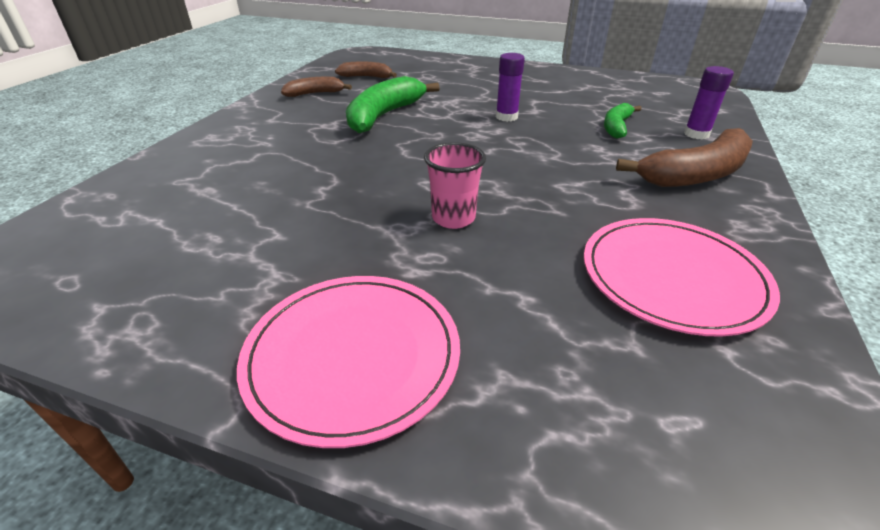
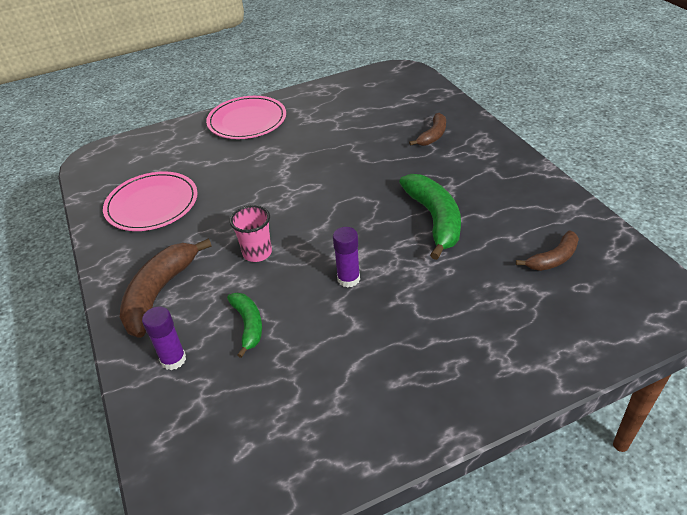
camera: 140 degrees right, 5 degrees up
brown banana [281,77,352,97] -> brown banana moved to [409,113,446,146]
pink cup [424,142,486,229] -> pink cup moved to [230,205,272,262]

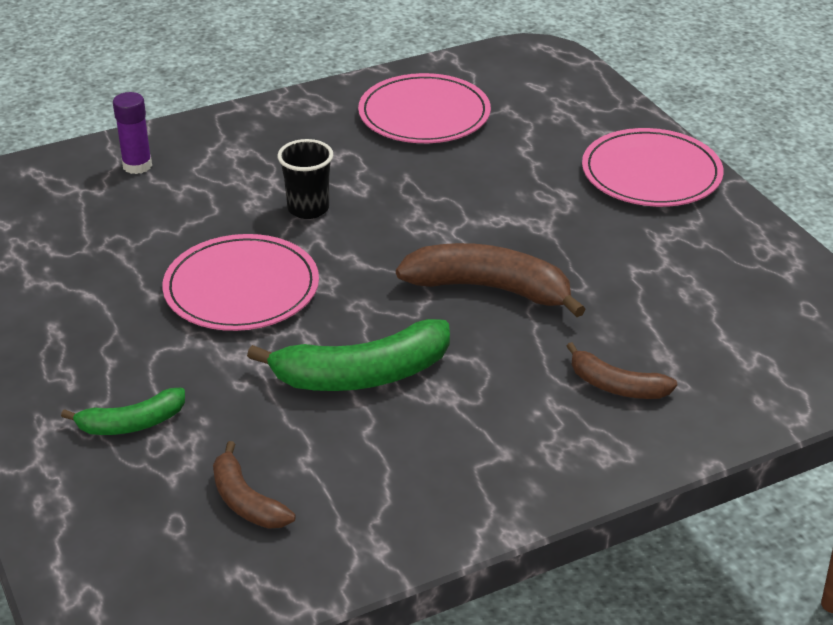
camera: 85 degrees right, 5 degrees down
brown banana [120,239,212,338] -> brown banana moved to [396,243,586,317]
green banana [227,293,262,358] -> green banana moved to [61,388,185,435]
pink cup [230,205,272,262] -> black cup [277,139,333,219]
purple glue stick [333,227,360,288] -> pink plate [162,234,319,331]

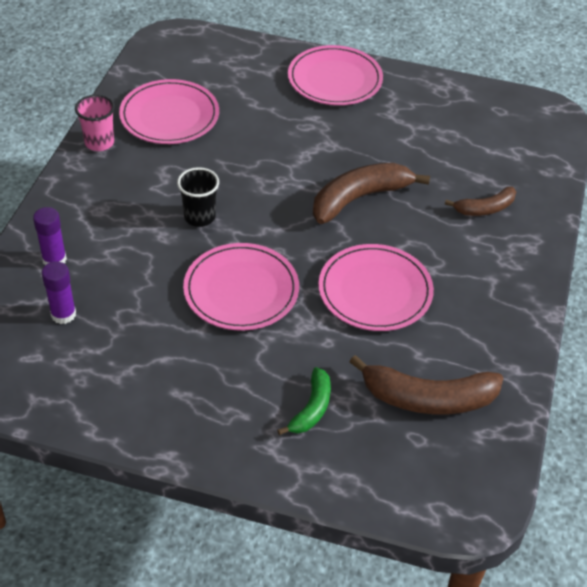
camera: 50 degrees left, 10 degrees up
brown banana [213,441,296,529] -> brown banana [350,355,503,414], size x1.73
green banana [247,319,450,391] -> pink plate [318,244,434,331]
none -> purple glue stick [42,261,76,324]
none -> pink cup [75,95,115,151]

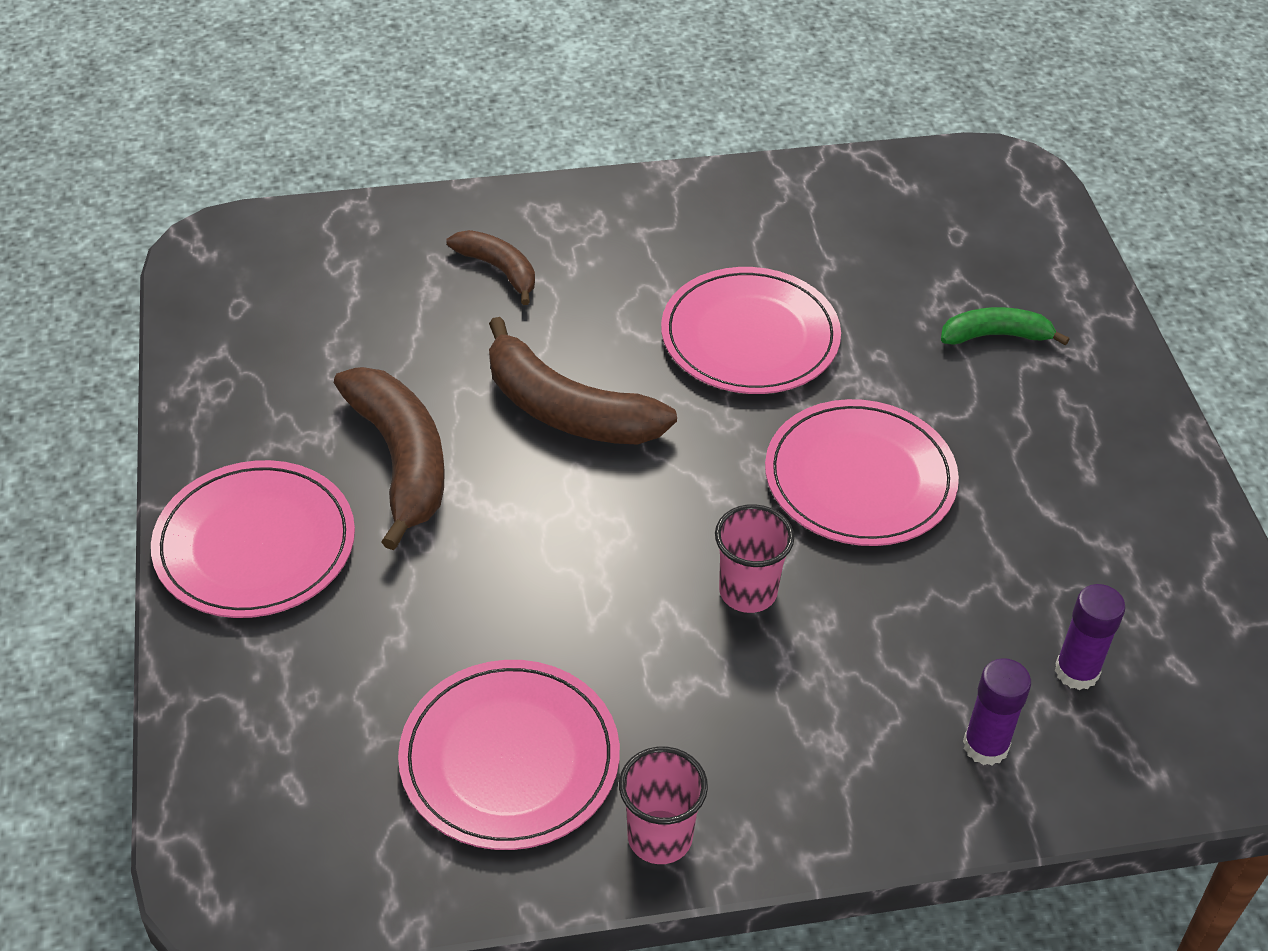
camera: 115 degrees left, 0 degrees up
black cup [177,167,219,227] -> pink cup [715,504,794,613]
brown banana [350,355,503,414] -> brown banana moved to [334,367,445,550]

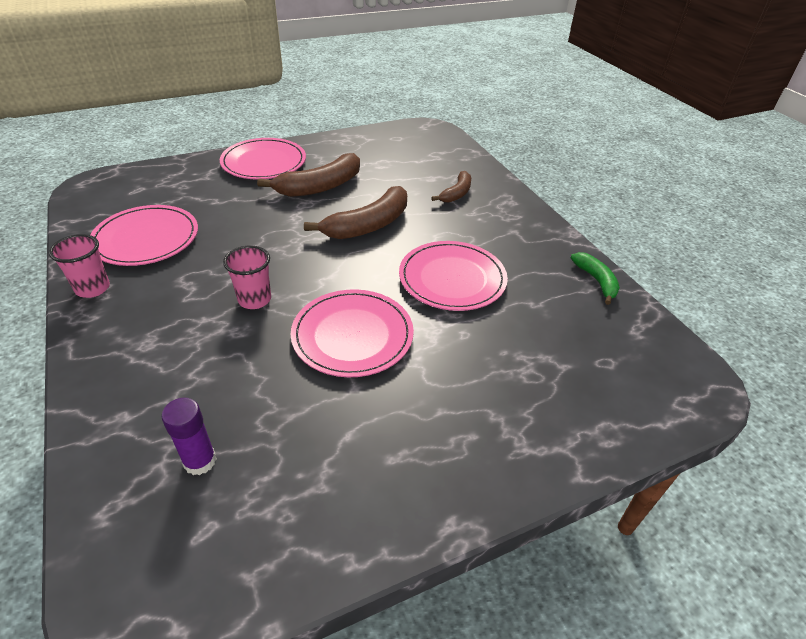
camera: 75 degrees right, 5 degrees down
brown banana [489,317,677,445] -> brown banana turned 150 degrees counterclockwise [304,186,407,239]
green banana [941,307,1069,345] -> green banana moved to [571,252,620,305]
purple glue stick [963,658,1031,765] -> none

